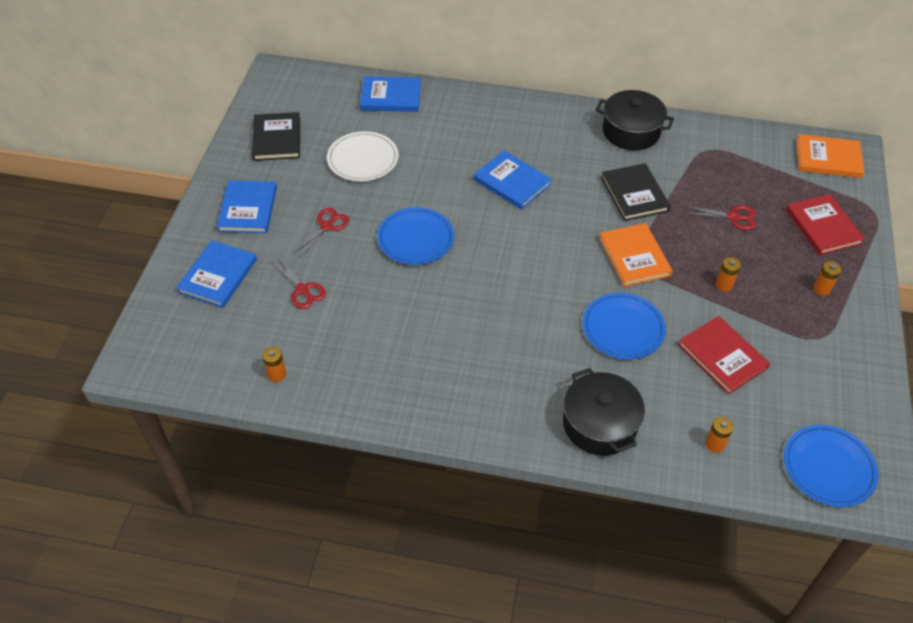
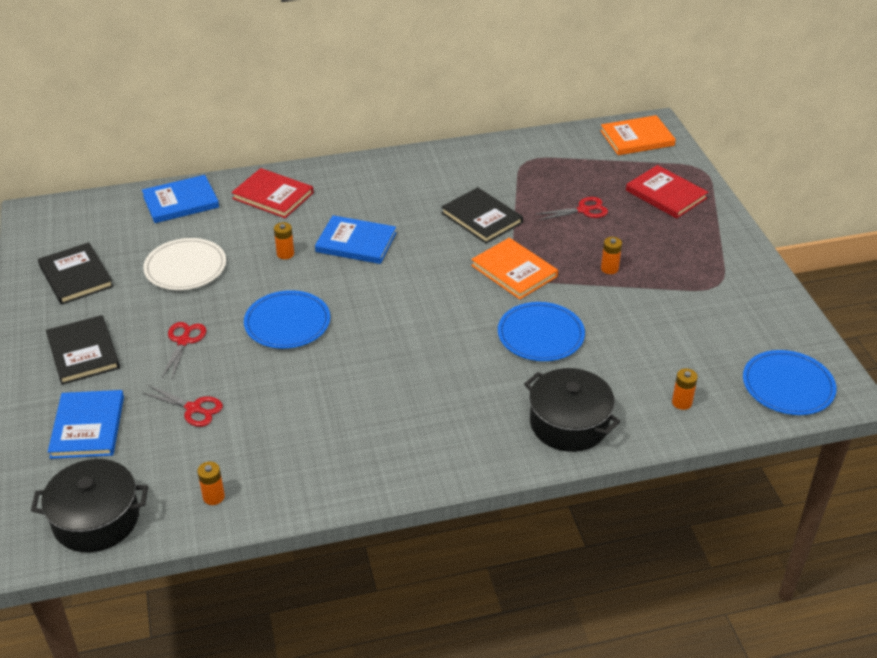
camera: 25 degrees left, 10 degrees down
blue book [217,180,277,233] -> black book [46,315,120,385]
black pot [596,90,674,150] -> black pot moved to [31,459,148,552]
red book [678,316,770,395] -> red book moved to [231,168,314,218]
orange battery [813,261,841,296] -> orange battery moved to [274,222,294,259]

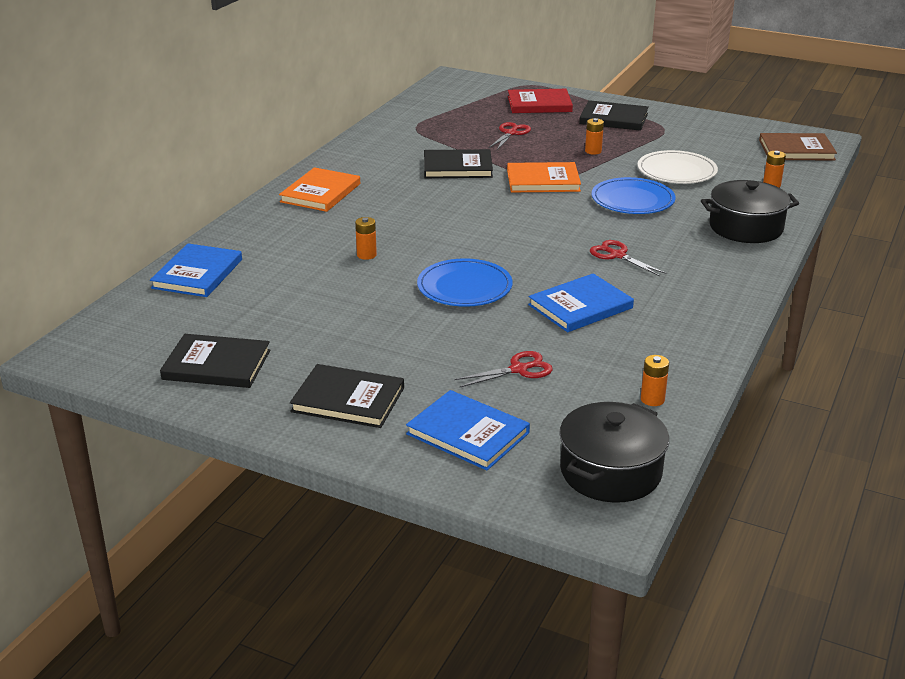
camera: 50 degrees left, 10 degrees down
white plate [143,238,226,290] -> white plate moved to [637,150,718,184]
red scissors [161,322,206,379] -> red scissors moved to [590,240,667,277]
red book [231,168,314,218] -> none
blue book [315,215,396,264] -> blue book moved to [528,273,634,332]
orange book [600,115,676,155] -> orange book moved to [279,167,360,212]
blue plate [743,350,836,415] -> brown book [759,133,837,161]
none -> black book [579,100,649,131]

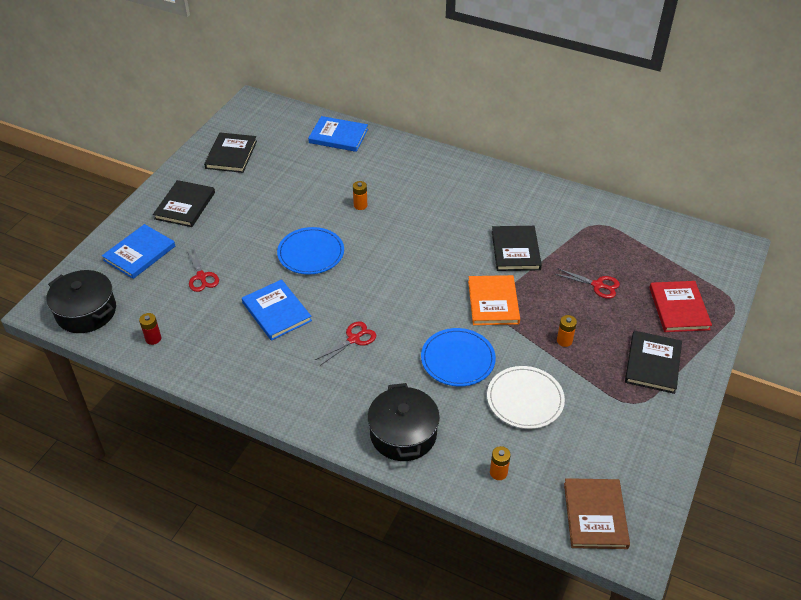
camera: 90 degrees right, 15 degrees up
orange book [279,167,360,212] -> none
orange battery [641,355,669,406] -> red battery [139,313,161,345]

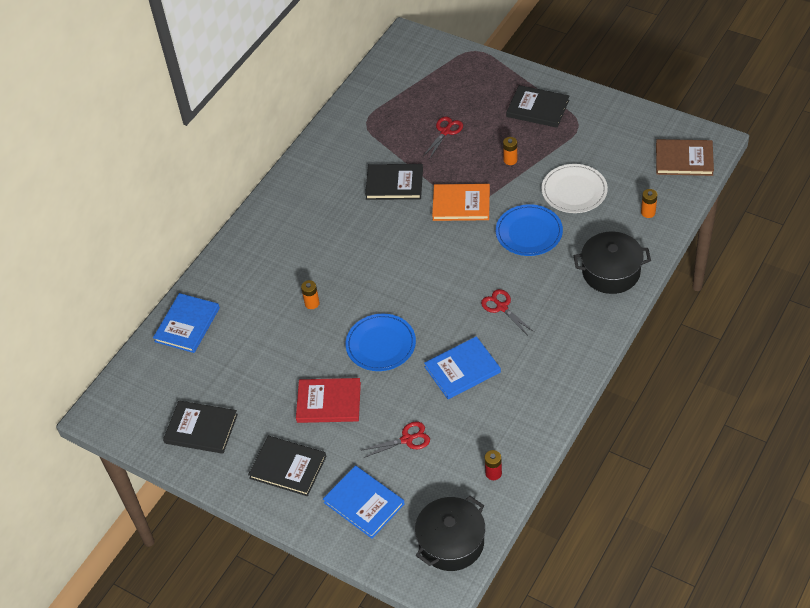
camera: 80 degrees left, 5 degrees up
red book [649,281,712,332] -> red book moved to [296,378,361,423]

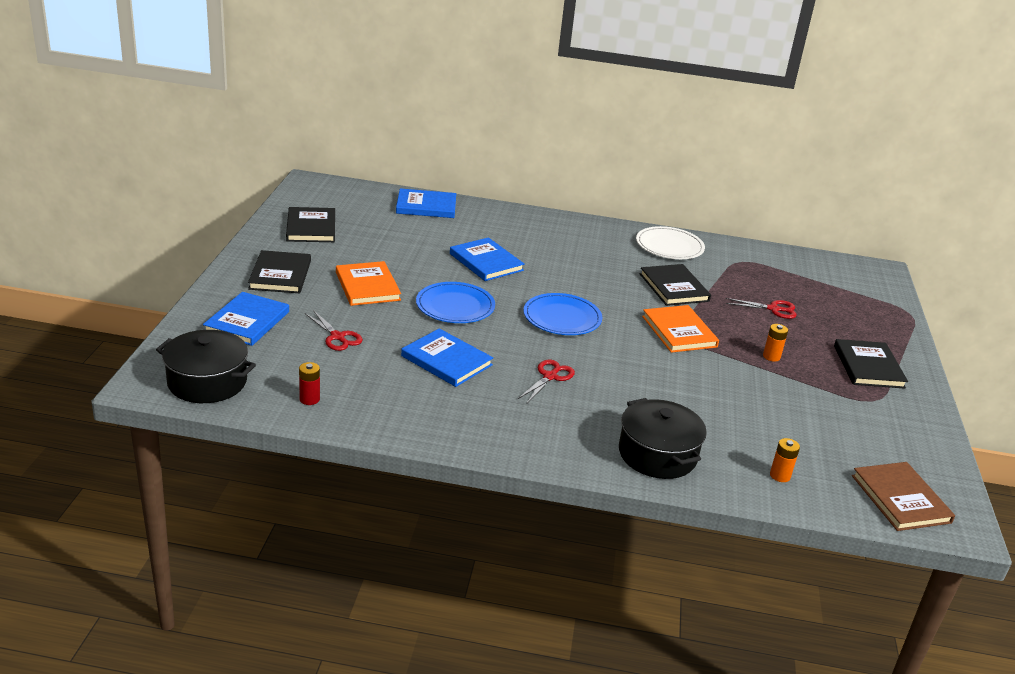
camera: 60 degrees right, 20 degrees down
red book [296,378,361,423] -> orange book [336,261,401,306]
orange battery [301,280,320,309] -> blue book [450,237,525,281]
blue plate [496,204,563,256] -> blue plate moved to [524,293,602,335]
white plate [541,164,608,213] -> white plate moved to [636,226,705,259]

